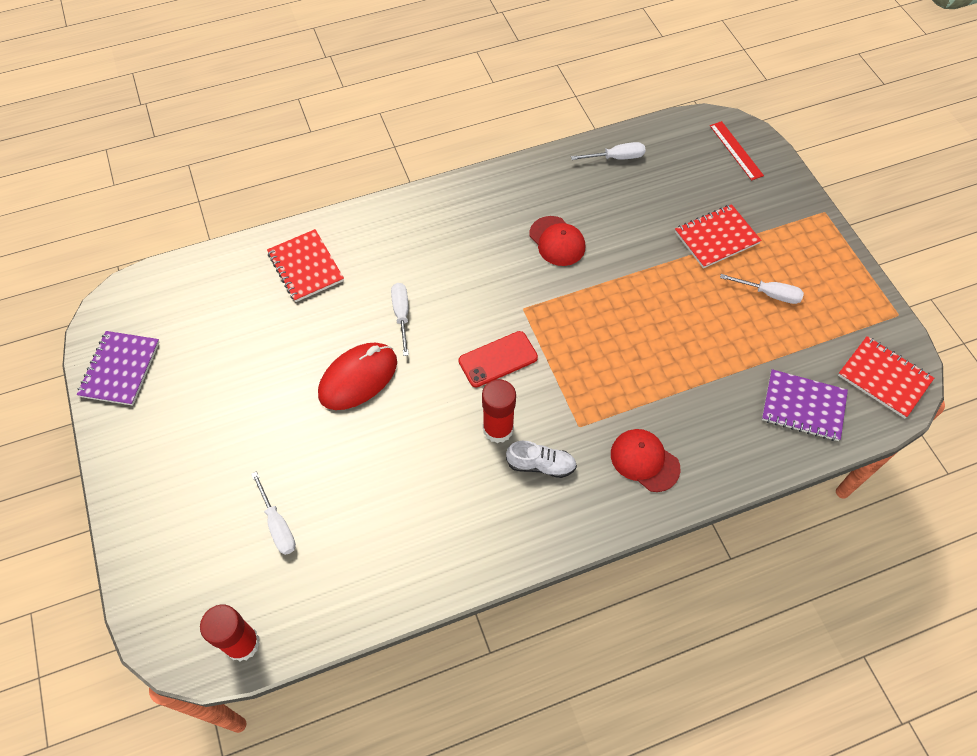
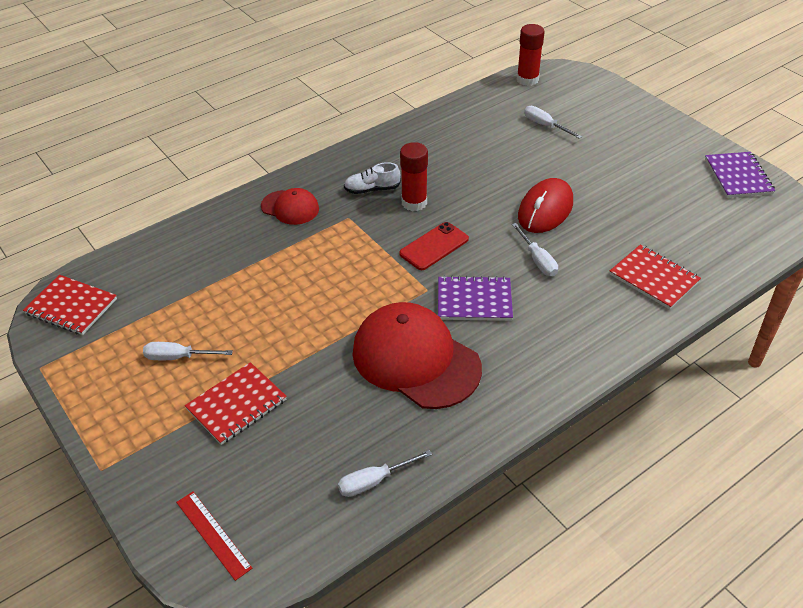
camera: 165 degrees right, 15 degrees down
red cap [529,216,585,266] -> red cap [352,302,482,409], size x1.92
purple notebook [762,369,848,441] -> purple notebook moved to [438,275,513,321]

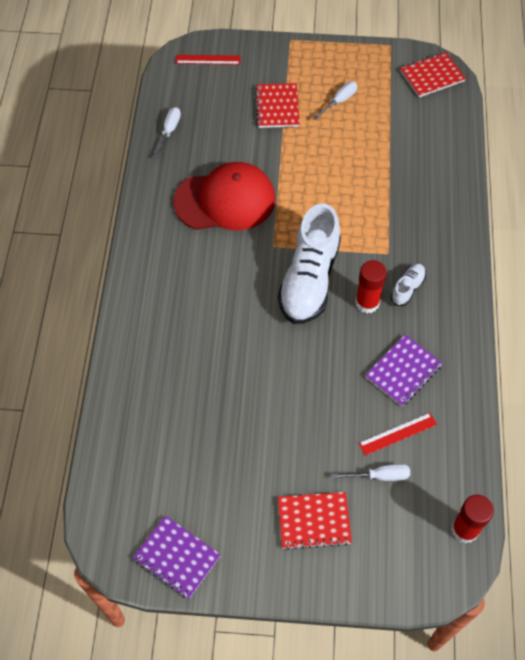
camera: 130 degrees right, 15 degrees up
red cap [261,188,319,225] -> none
red phone [399,222,469,270] -> white shoe [278,204,341,324]
purple notebook [438,275,513,321] -> purple notebook moved to [365,334,442,407]
white screwdriver [512,223,558,276] -> none
red mouse [518,178,573,233] -> none
red notebook [610,244,701,309] -> red notebook moved to [278,492,352,550]
none -> red ruler [359,413,437,456]

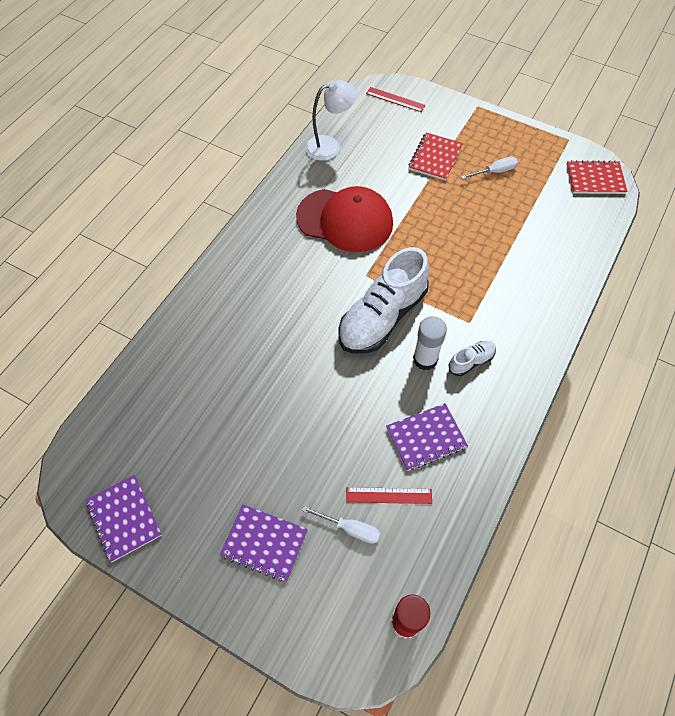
camera: 25 degrees right, 0 degrees up
white screwdriver [154,107,181,157] -> white lamp [305,80,357,161]
red notebook [278,492,352,550] -> purple notebook [220,504,308,582]
red glue stick [355,260,387,313] -> white glue stick [413,316,447,370]

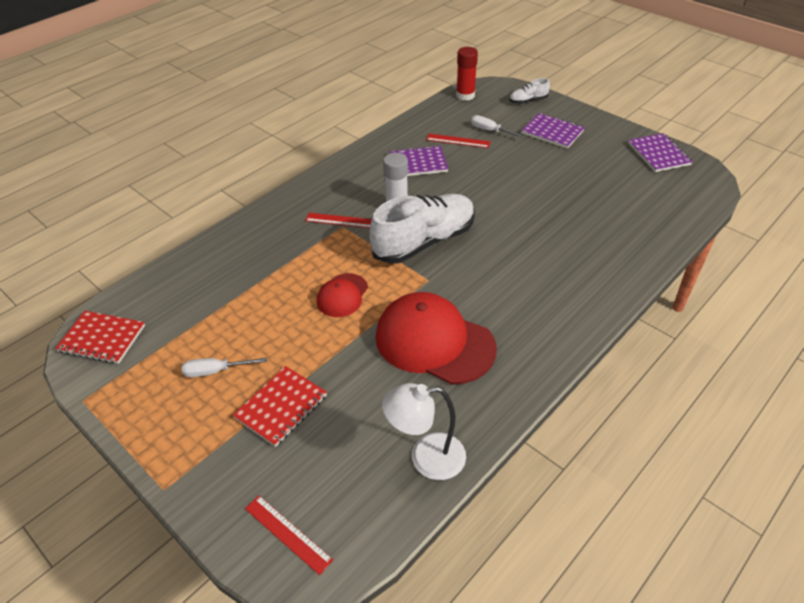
camera: 165 degrees left, 15 degrees down
white shoe [448,341,496,376] -> white shoe moved to [509,78,550,104]
none -> red ruler [305,213,372,228]
none -> red cap [317,273,368,317]

